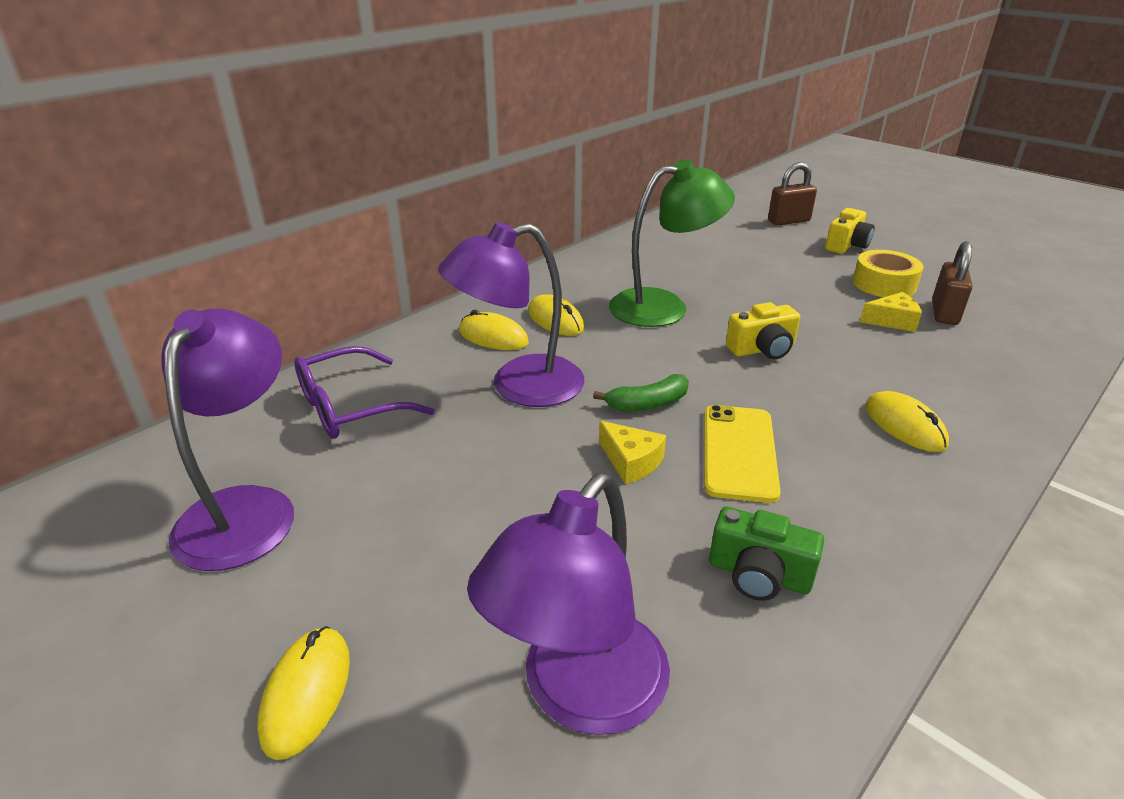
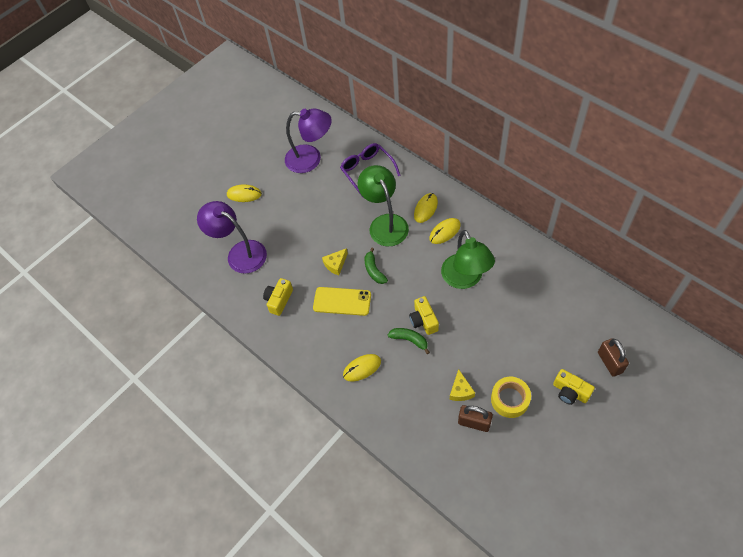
camera: 95 degrees right, 25 degrees up
purple lamp [438,222,584,407] -> green lamp [358,165,409,247]
green camera [709,507,824,601] -> yellow camera [263,278,293,316]
none -> green banana [388,328,430,354]

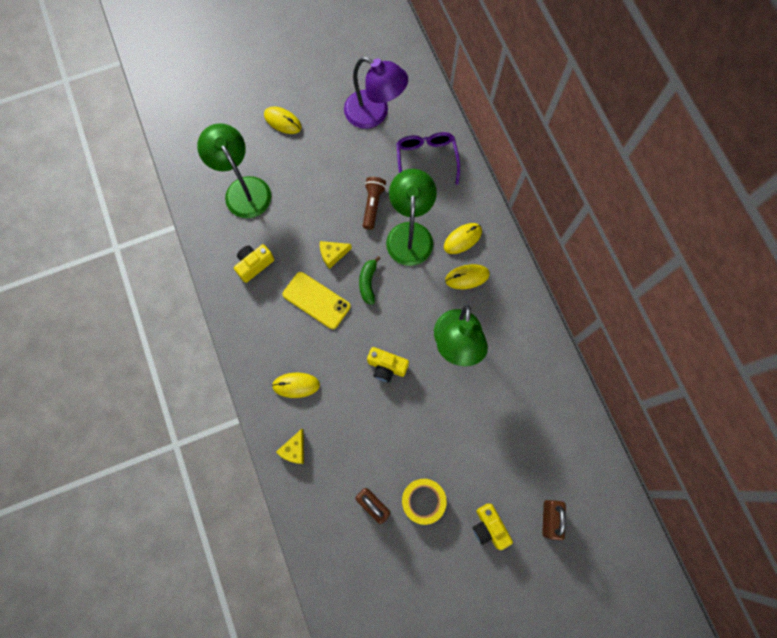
camera: 20 degrees right, 15 degrees up
purple lamp [197,201,267,274] -> green lamp [197,123,271,218]
green banana [388,328,430,354] -> none
yellow camera [409,296,439,335] -> yellow camera turned 75 degrees counterclockwise [367,347,409,382]
yellow cheese [450,369,475,401] -> yellow cheese moved to [276,429,304,464]
none -> brown flashlight [363,177,386,230]

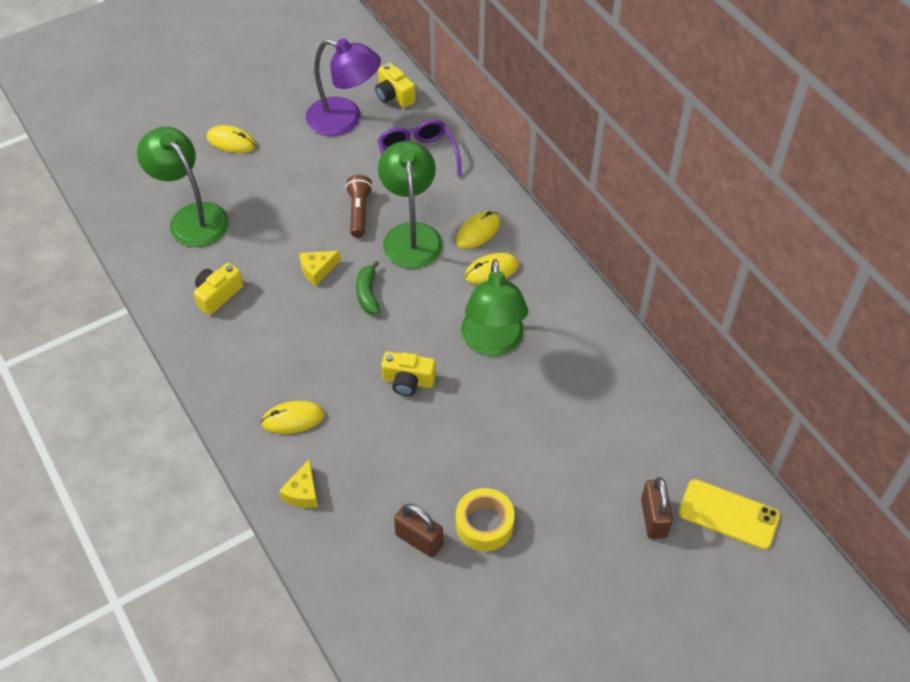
camera: 10 degrees left, 20 degrees down
yellow phone [283,272,351,329] -> yellow phone moved to [678,479,780,550]
yellow camera [472,504,513,550] -> yellow camera moved to [375,63,416,108]

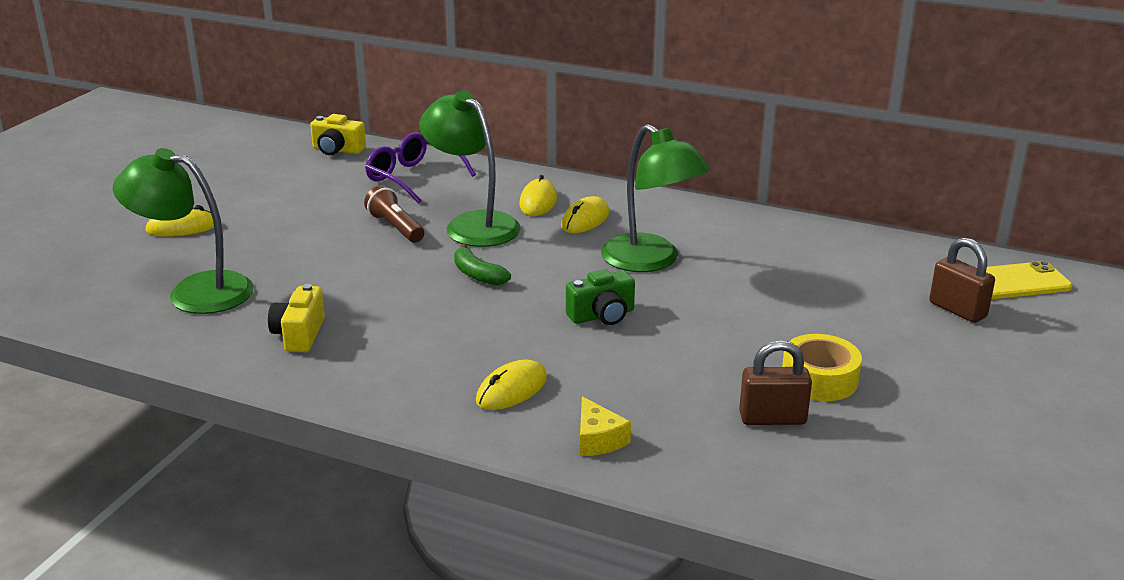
camera: 35 degrees left, 25 degrees down
yellow cheese [299,251,341,286] -> none
purple lamp [306,38,381,136] -> none
yellow camera [381,351,436,396] -> green camera [566,269,635,325]

